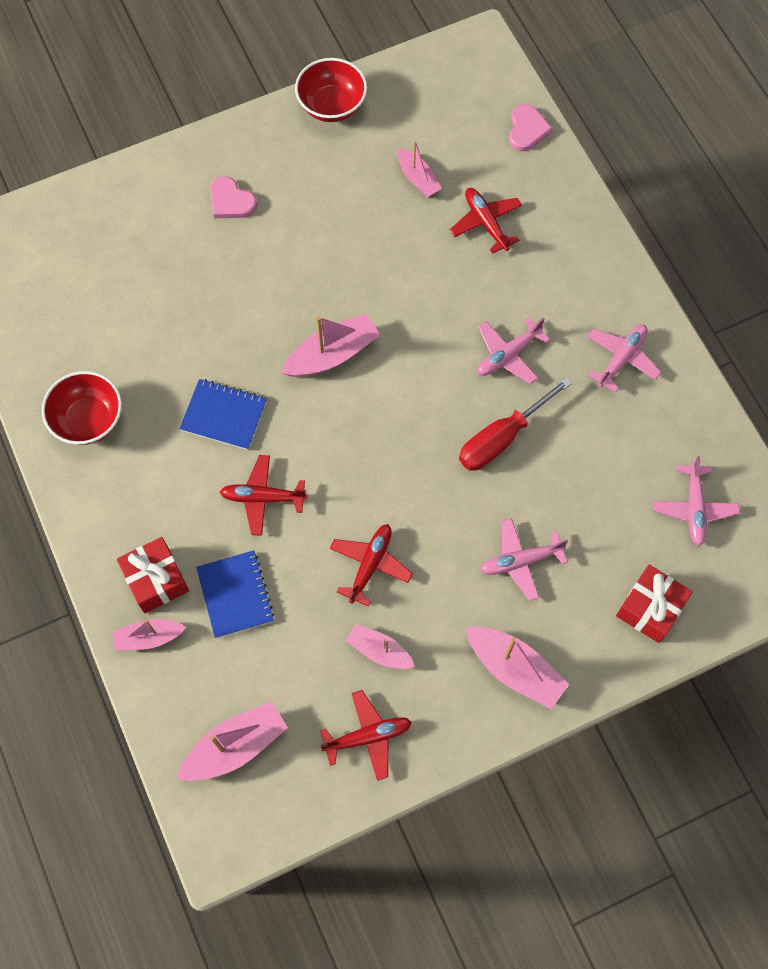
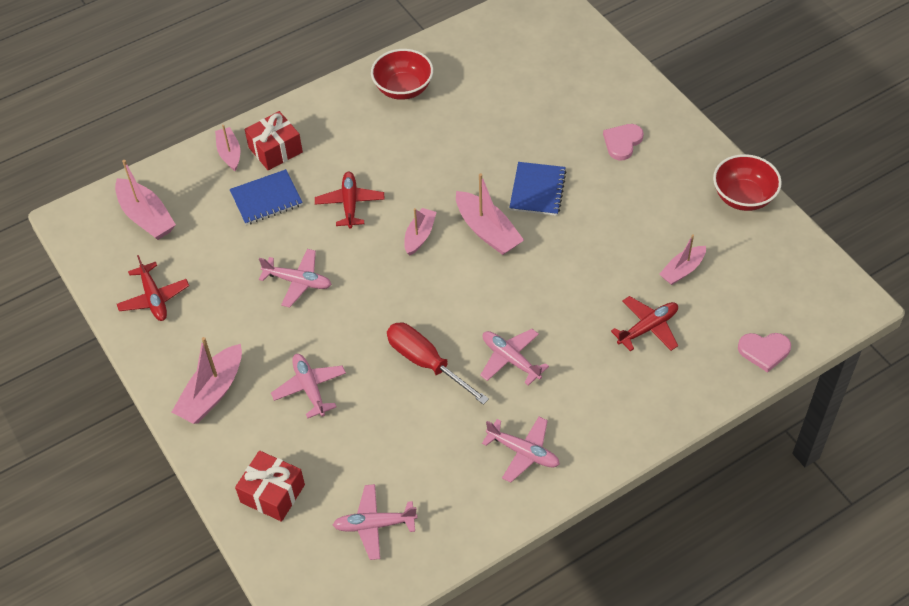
camera: 85 degrees right, 15 degrees down
blue notebook [179,379,267,450] -> blue notebook moved to [509,162,567,216]
red plane [330,524,413,606] -> pink plane [259,249,332,308]
pink boat [346,624,415,669] -> pink boat moved to [404,208,436,255]

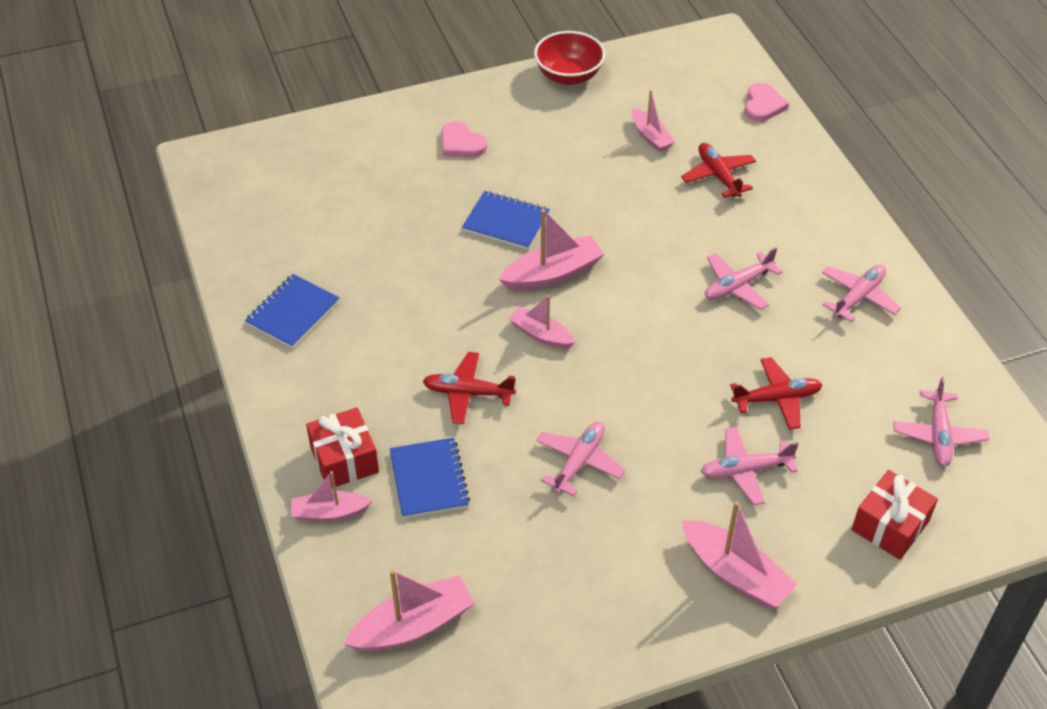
camera: 80 degrees left, 5 degrees down
red plane [117,255,189,321] -> red plane moved to [730,357,822,430]
red bowl [371,49,433,100] -> blue notebook [245,274,340,348]
red screwdriver [387,322,489,405] -> none

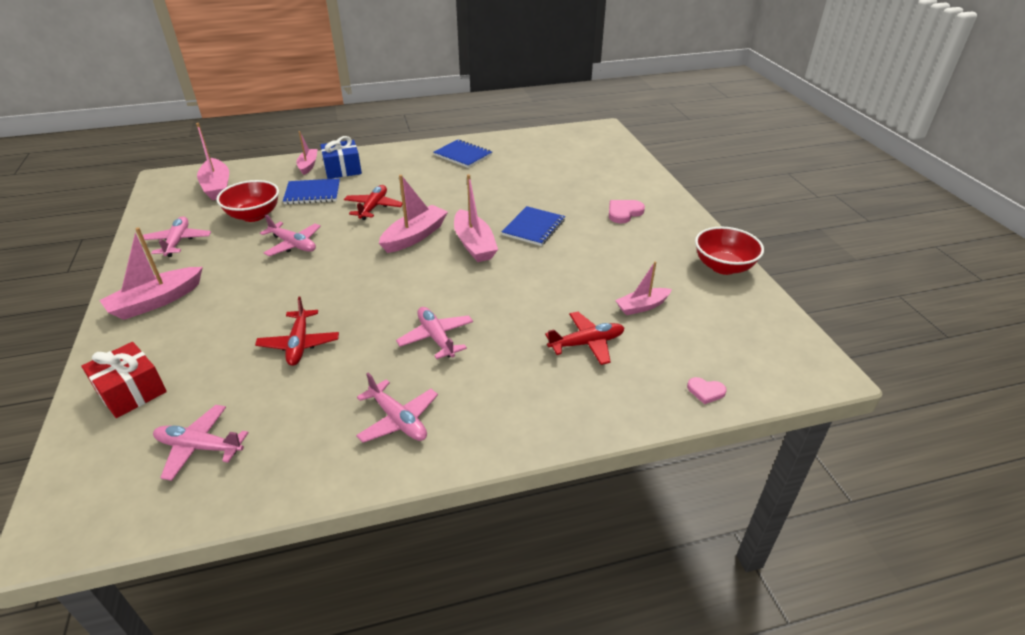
camera: 95 degrees right, 10 degrees down
red gift [306,407,379,488] -> blue gift [320,136,362,179]
pink boat [508,295,575,348] -> pink boat [379,175,448,253], size x1.57
pink plane [701,427,799,505] -> pink plane moved to [143,216,211,257]
pink heart [744,83,789,122] -> pink heart [687,377,727,404], size x0.64
none -> red bowl [216,180,279,222]

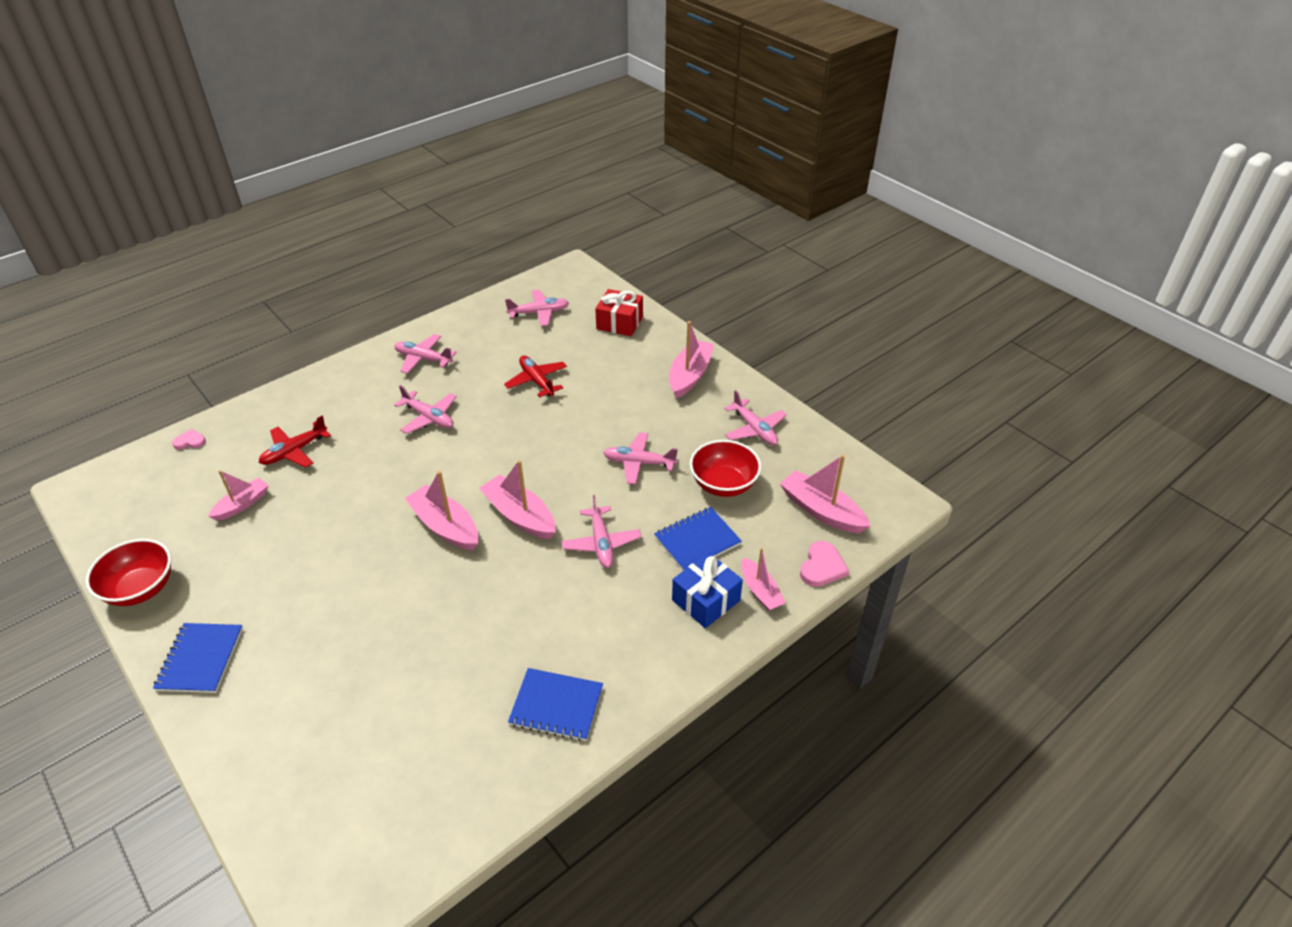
camera: 155 degrees right, 5 degrees up
red plane [344,185,402,220] -> pink plane [562,495,641,568]
pink boat [379,175,448,253] -> pink boat turned 120 degrees clockwise [479,460,556,539]
blue notebook [501,206,565,246] -> blue notebook moved to [153,623,243,693]
pink heart [609,200,645,223] -> pink heart moved to [800,541,849,587]

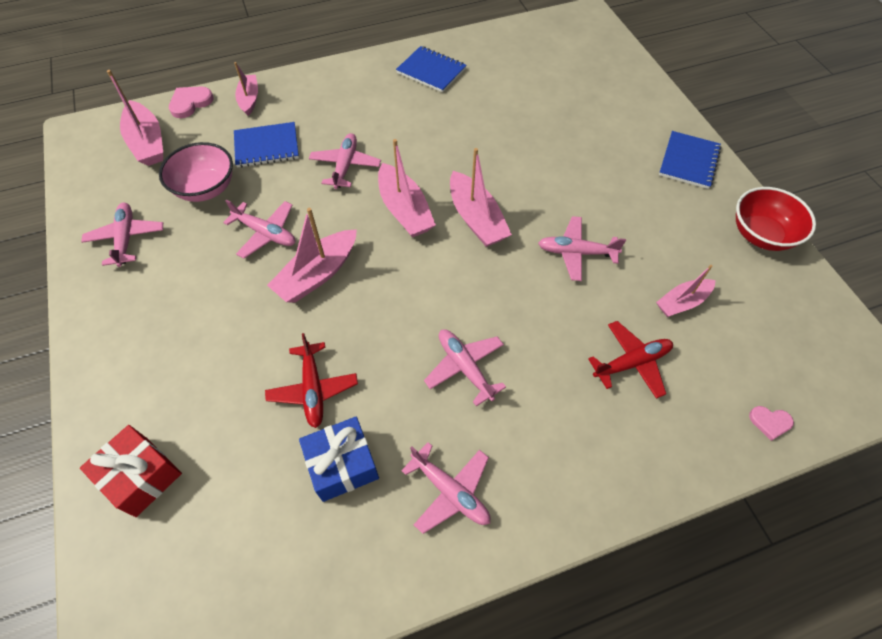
camera: 160 degrees left, 15 degrees up
pink plane [505,290,569,326] -> pink plane moved to [538,216,626,281]
pink boat [669,321,714,399] -> pink boat moved to [267,208,357,303]
blue gift [672,552,743,628] -> blue gift moved to [299,417,379,502]
red bowl [690,440,761,497] -> pink bowl [159,142,233,202]

